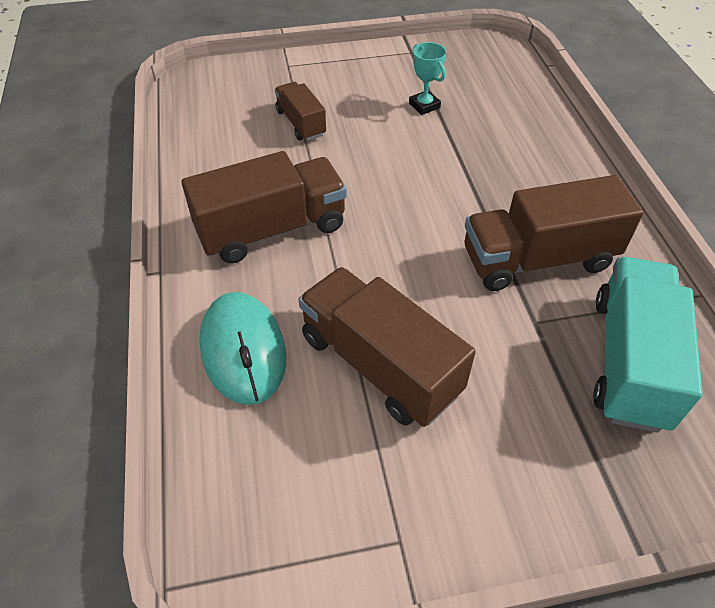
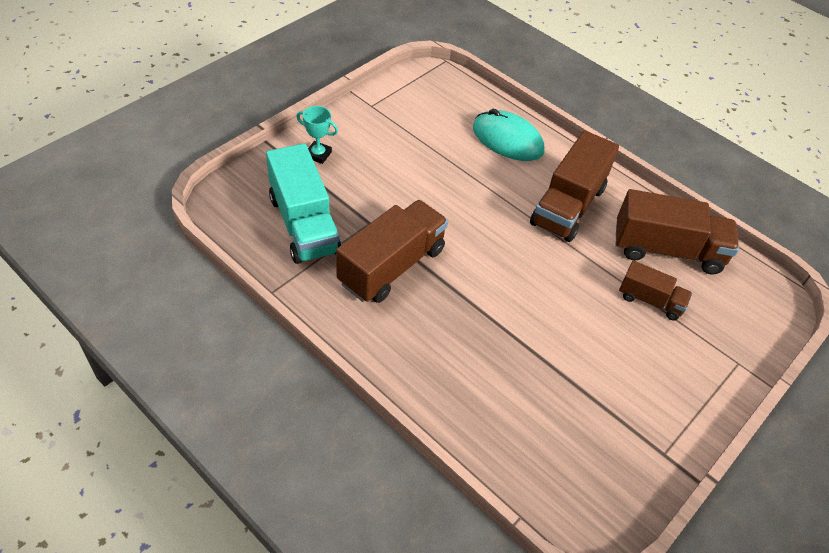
camera: 140 degrees right, 0 degrees up
brown truck [298,267,476,427] -> brown truck moved to [616,189,739,275]
turquoise trophy [409,42,446,115] -> turquoise trophy moved to [297,106,338,164]

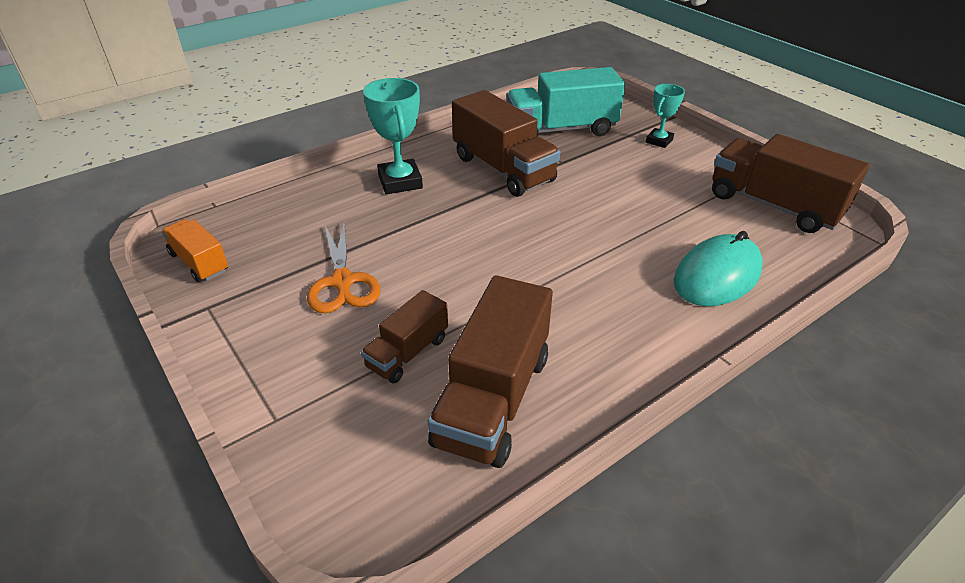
camera: 105 degrees right, 10 degrees down
brown truck [530,130,619,242] -> brown truck moved to [712,134,869,233]
none -> orange truck [161,219,228,282]
none -> orange scissors [307,221,380,313]
none -> turquoise trophy [363,78,423,194]

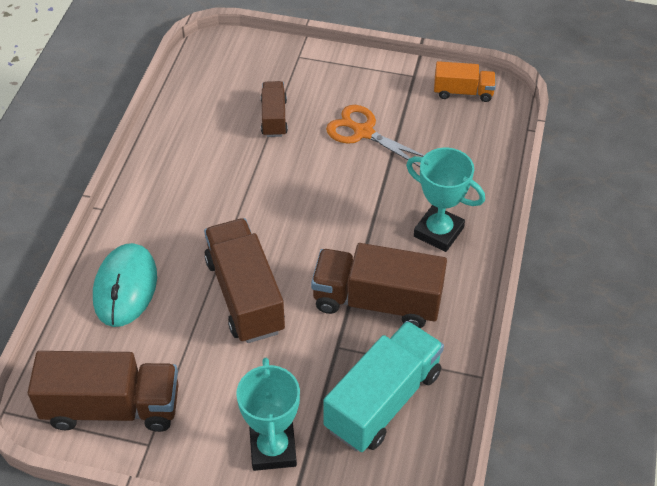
camera: 140 degrees right, 10 degrees up
brown truck [428,275,553,468] -> brown truck moved to [204,218,285,343]
turquoise trophy [646,84,685,148] -> turquoise trophy [236,358,300,471], size x1.64

